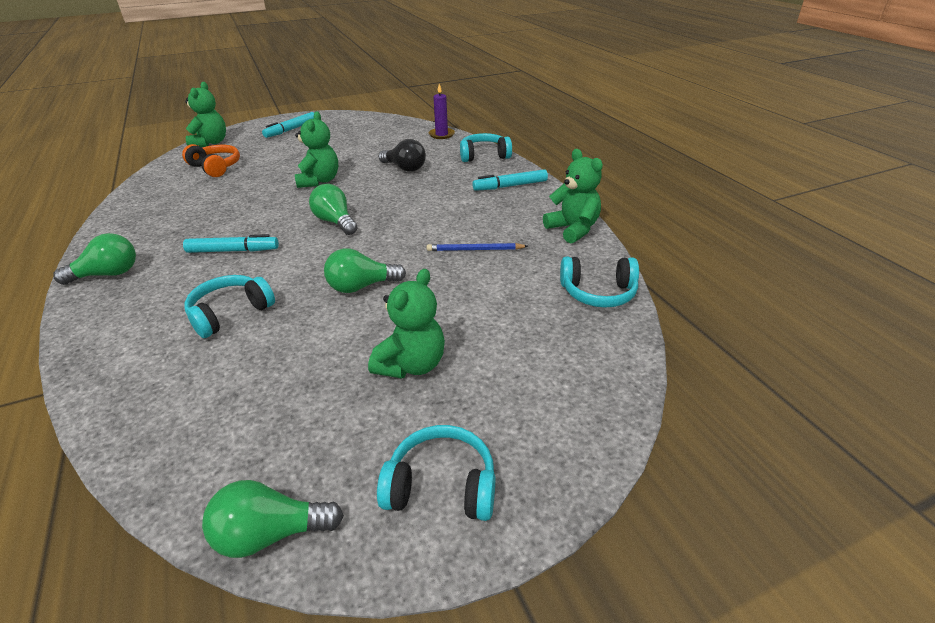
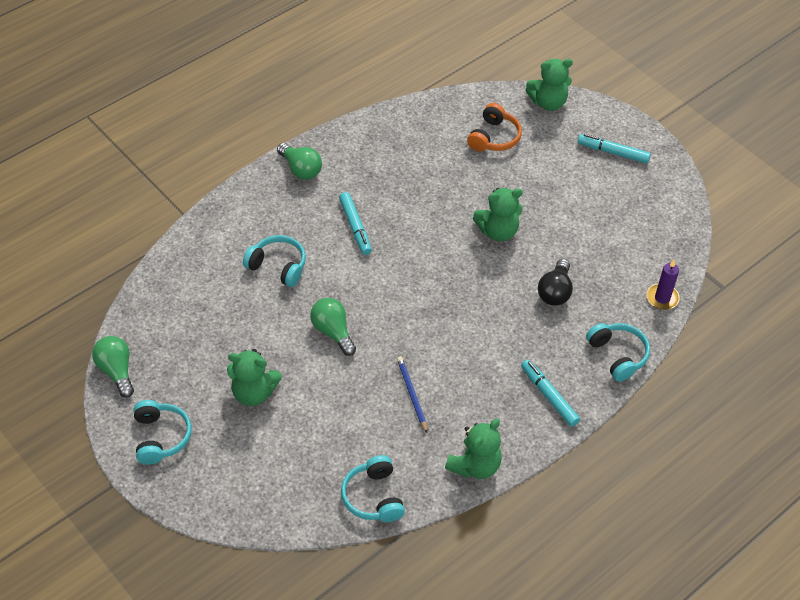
camera: 70 degrees right, 15 degrees up
green light bulb [309,184,358,235] -> none

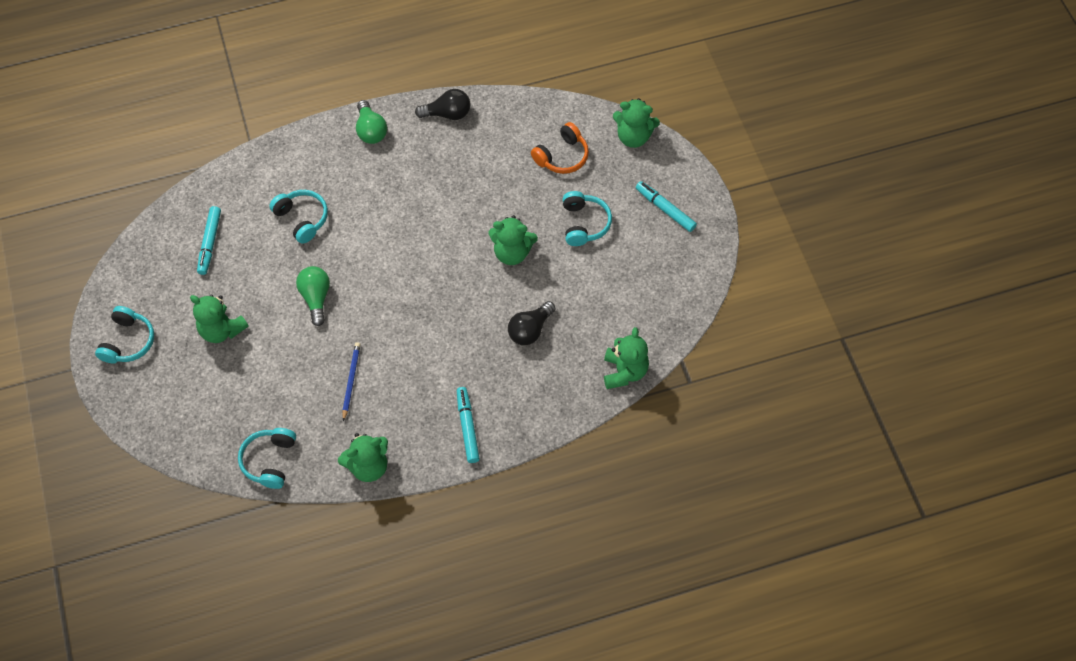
camera: 25 degrees right, 10 degrees up
green light bulb [92,336,134,398] -> none
turquoise marker [339,192,372,255] -> turquoise marker moved to [197,206,221,275]
turquoise headphones [586,323,650,382] -> turquoise headphones moved to [563,191,612,246]
purple candle [646,260,680,310] -> green teddy bear [604,327,649,389]
none -> black light bulb [415,89,470,120]

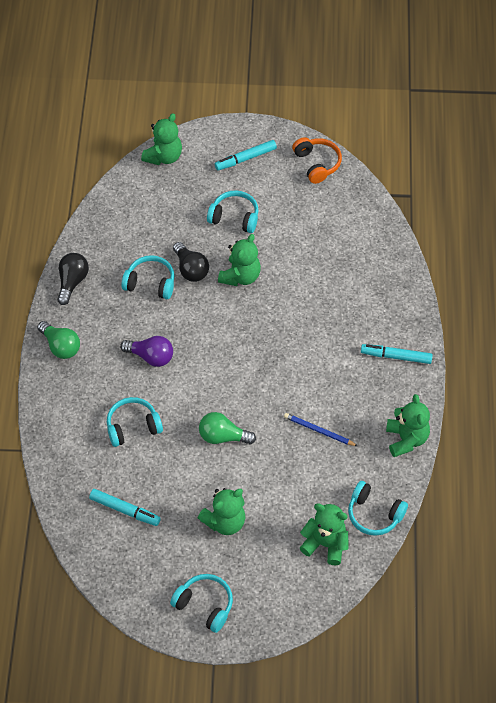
camera: 70 degrees left, 5 degrees down
green light bulb [356,100,387,144] -> green light bulb turned 45 degrees clockwise [37,321,80,359]
black light bulb [508,301,556,345] -> black light bulb moved to [173,242,209,282]
orange headphones [531,122,589,174] -> orange headphones moved to [292,137,342,184]
green teddy bear [604,327,649,389] -> green teddy bear moved to [300,503,348,566]
none -> purple light bulb [120,336,173,367]
none -> turquoise headphones [121,255,175,299]

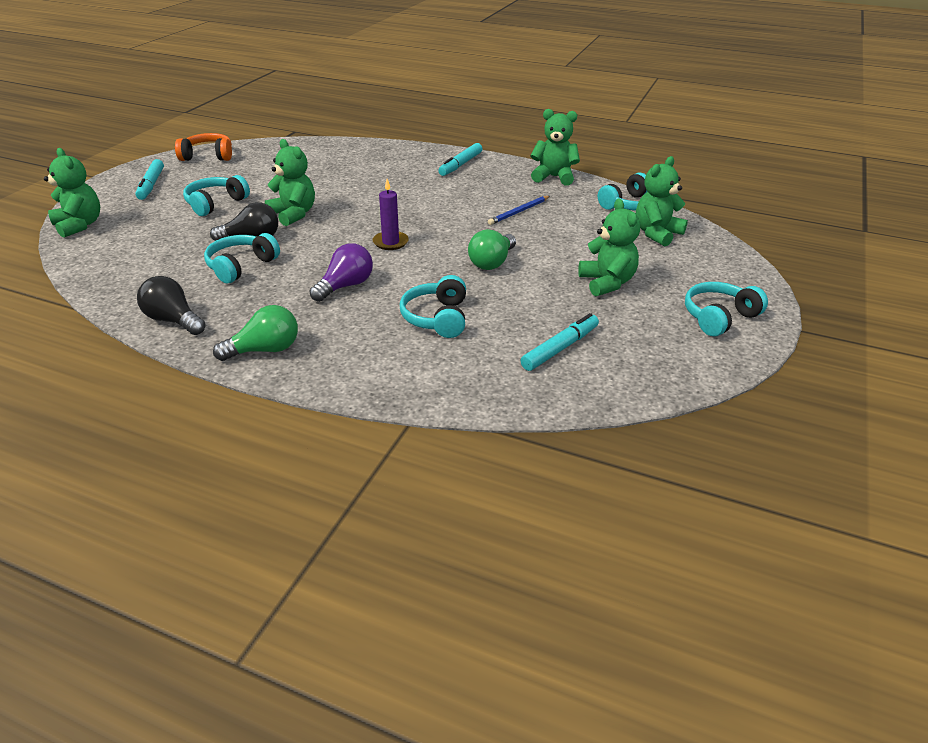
camera: 70 degrees left, 20 degrees down
none -> purple candle [373,179,409,250]

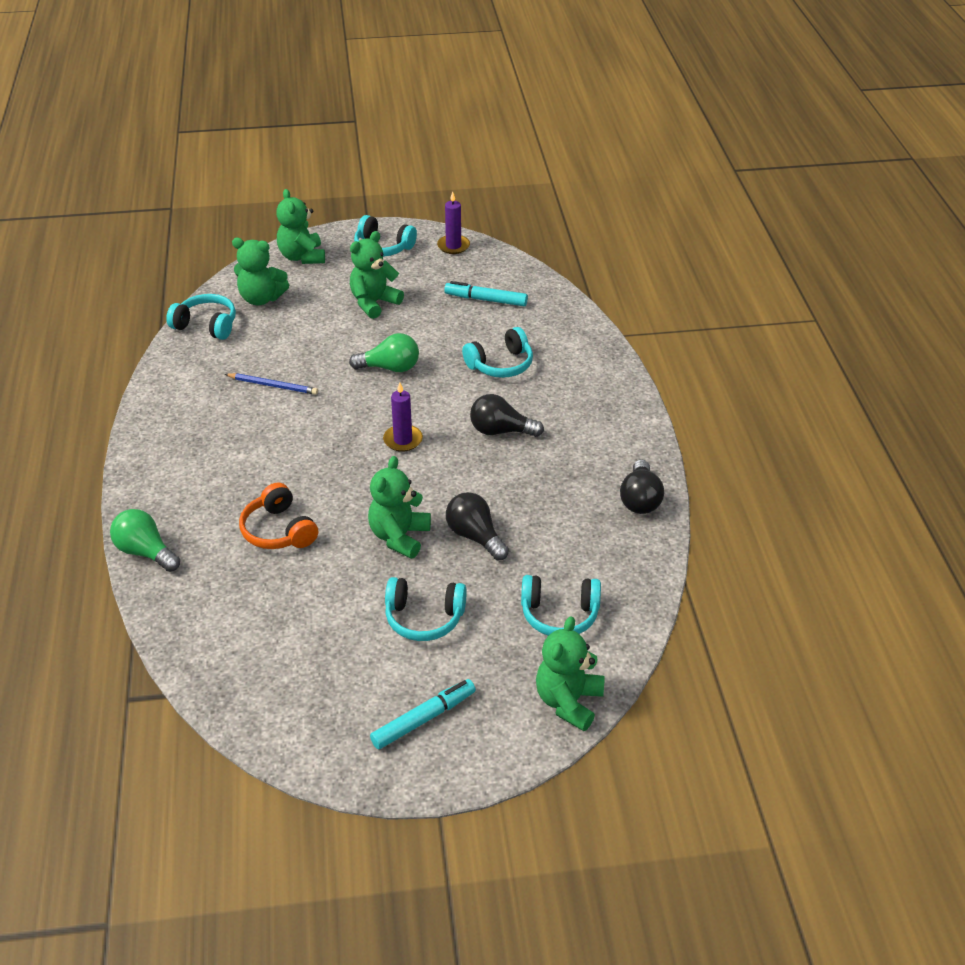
camera: 120 degrees left, 5 degrees up
orange headphones [175,133,232,161] -> orange headphones moved to [239,482,318,549]
turquoise headphones [204,233,280,284] -> turquoise headphones moved to [521,575,601,636]
green light bulb [213,305,298,361] -> green light bulb moved to [110,509,180,572]
purple light bulb [310,243,373,302] -> black light bulb [470,394,544,437]
turquoise marker [438,143,482,176] -> none
green teddy bear [530,109,580,185] -> green teddy bear moved to [276,189,325,264]
none -> purple candle [437,192,470,254]

